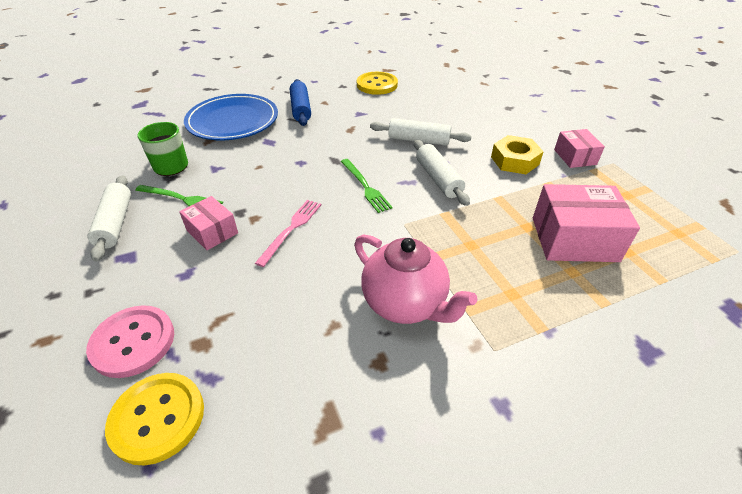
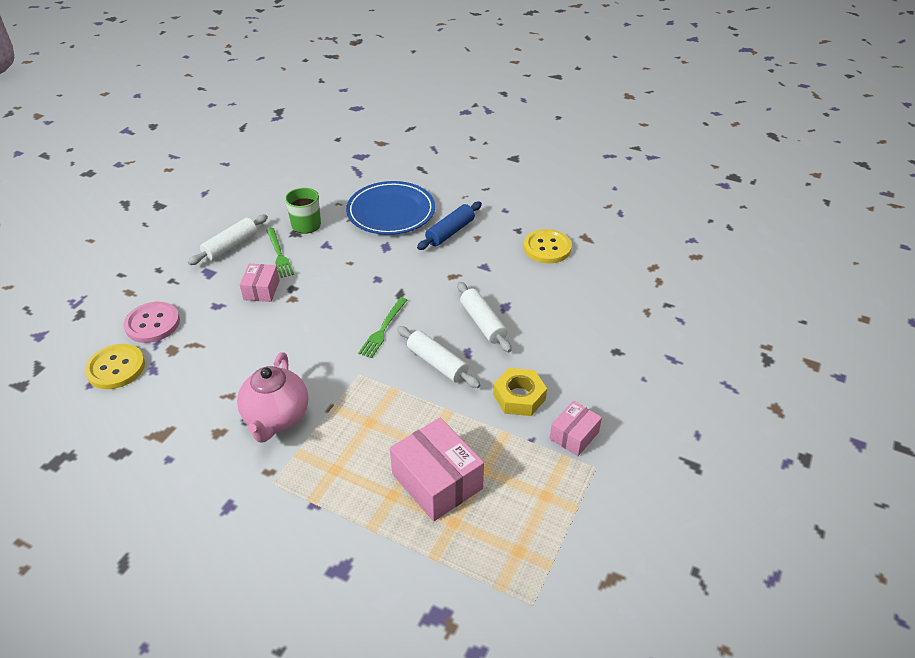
camera: 50 degrees right, 0 degrees up
pink fork [255,200,321,267] -> none
white rolling pin [414,140,470,206] -> white rolling pin turned 75 degrees counterclockwise [397,326,480,388]

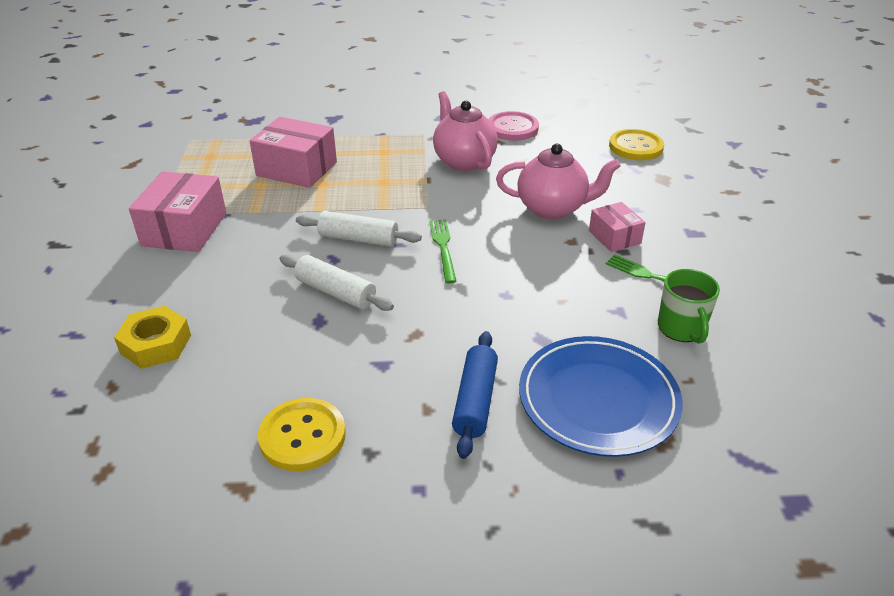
camera: 150 degrees right, 5 degrees down
pink button [123,302,180,343] -> pink button moved to [488,111,539,141]
white rolling pin [188,214,268,265] -> none
yellow nut [493,368,547,416] -> yellow nut moved to [114,306,191,369]
pink box [550,401,602,456] -> pink box [129,171,227,252], size x1.73
none -> pink teapot [496,144,621,219]

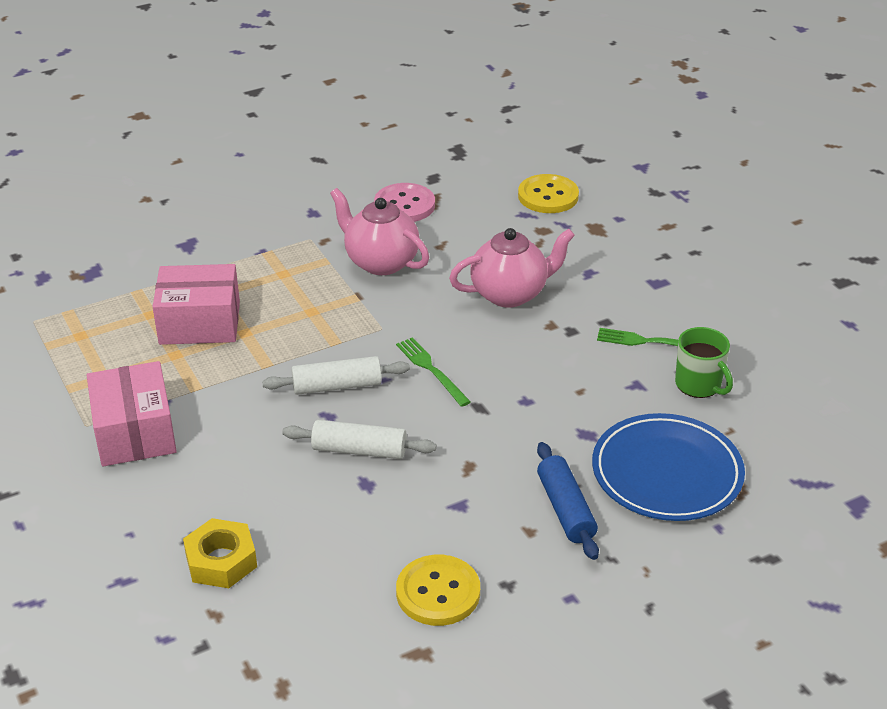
camera: 25 degrees left, 0 degrees up
pink box [589,202,646,252] -> none

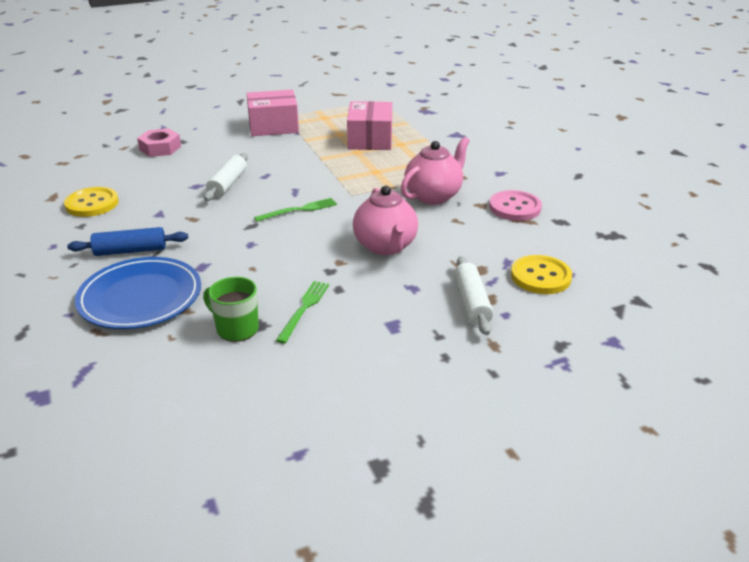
camera: 95 degrees right, 5 degrees down
yellow nut [183,518,257,588] -> pink nut [137,128,181,157]
white rolling pin [262,356,410,395] -> white rolling pin moved to [454,256,493,335]
green mug [675,327,733,398] -> green mug turned 60 degrees clockwise [203,277,259,342]

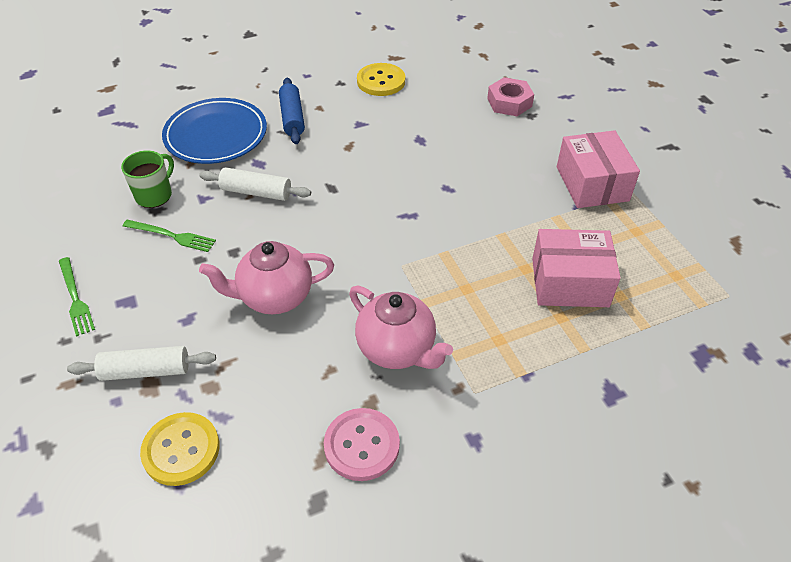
camera: 90 degrees right, 15 degrees up
white rolling pin [204,153,248,201] -> white rolling pin moved to [199,167,311,201]
green fork [254,198,337,222] -> green fork moved to [59,257,95,337]

